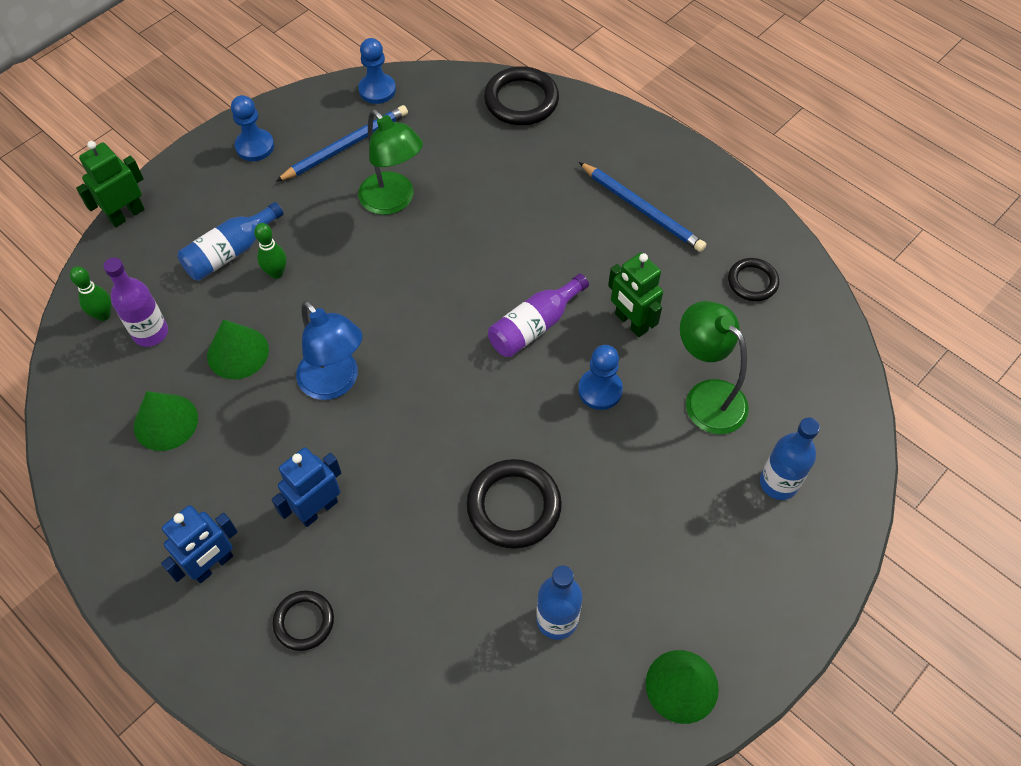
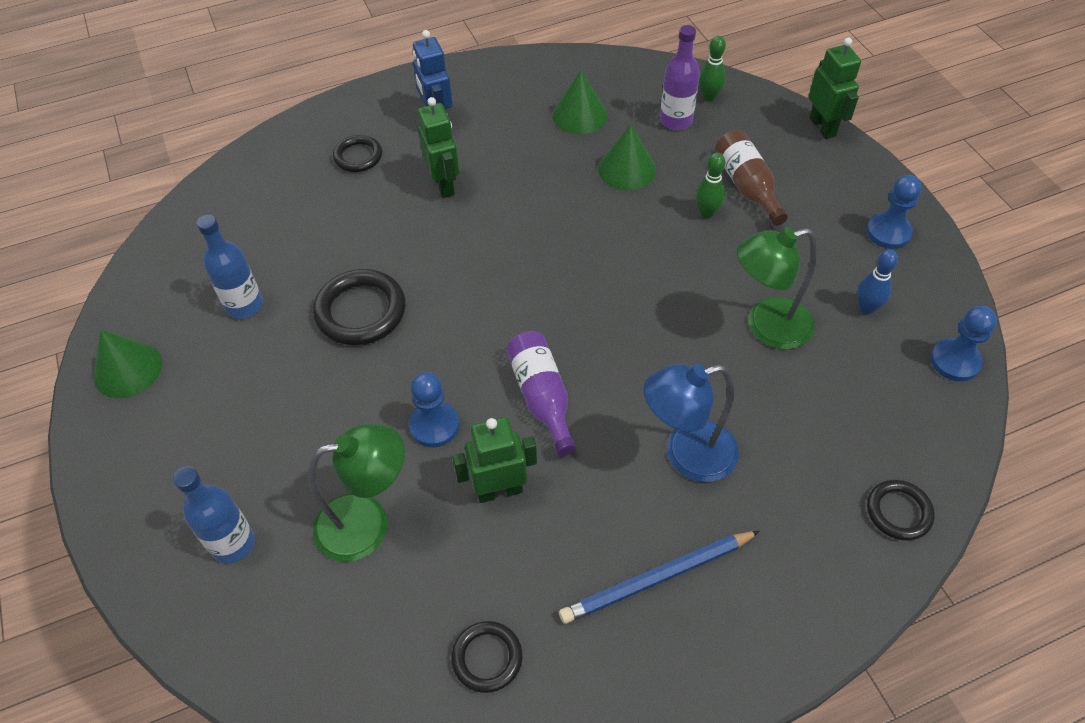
camera: 115 degrees right, 5 degrees down
blue bottle [177,202,284,281] -> brown bottle [715,130,788,226]
blue robot [272,448,341,527] -> green robot [418,97,459,198]
blue pencil [276,105,408,181] -> blue bowling pin [857,249,898,314]
blue lamp [296,300,362,400] -> blue lamp moved to [644,364,739,482]
black ring [484,66,559,125] -> black ring [867,480,935,541], size x0.61

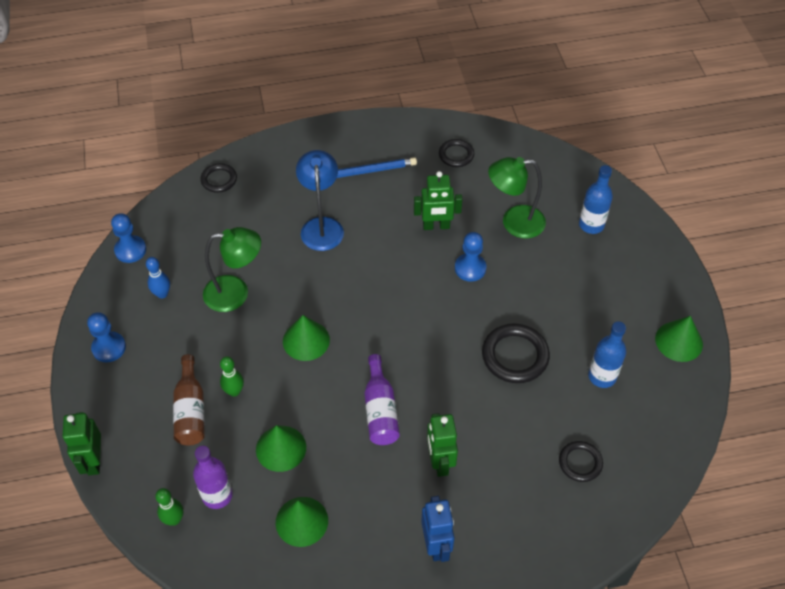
camera: 170 degrees left, 0 degrees up
black ring [333,135,382,172] -> black ring moved to [559,441,603,482]
purple bottle [506,331,576,456] -> purple bottle moved to [364,354,400,445]
blue lamp [644,364,739,482] -> blue lamp turned 90 degrees counterclockwise [296,150,344,251]
none -> green cone [283,315,330,361]

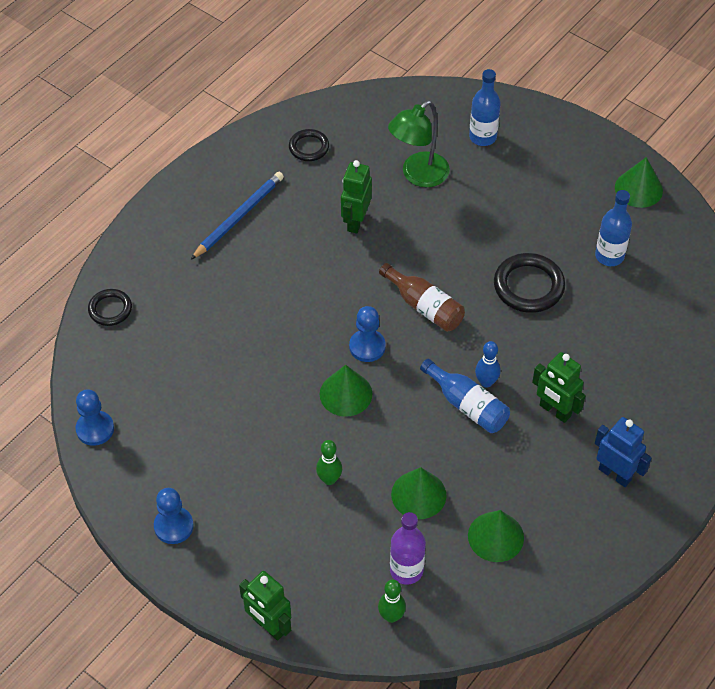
camera: 40 degrees left, 0 degrees up
blue bowling pin [146,257,170,299] -> blue bowling pin moved to [475,341,500,388]
brown bottle [173,354,205,445] -> brown bottle moved to [379,263,465,332]
green lamp [203,227,261,312] -> none
blue lamp [296,150,344,251] -> none
purple bottle [364,354,400,445] -> blue bottle [420,359,510,433]
green robot [414,171,462,230] -> green robot turned 150 degrees clockwise [341,160,372,234]
blue pawn [455,232,486,282] -> blue pawn moved to [349,306,386,362]
black ring [559,441,603,482] -> none

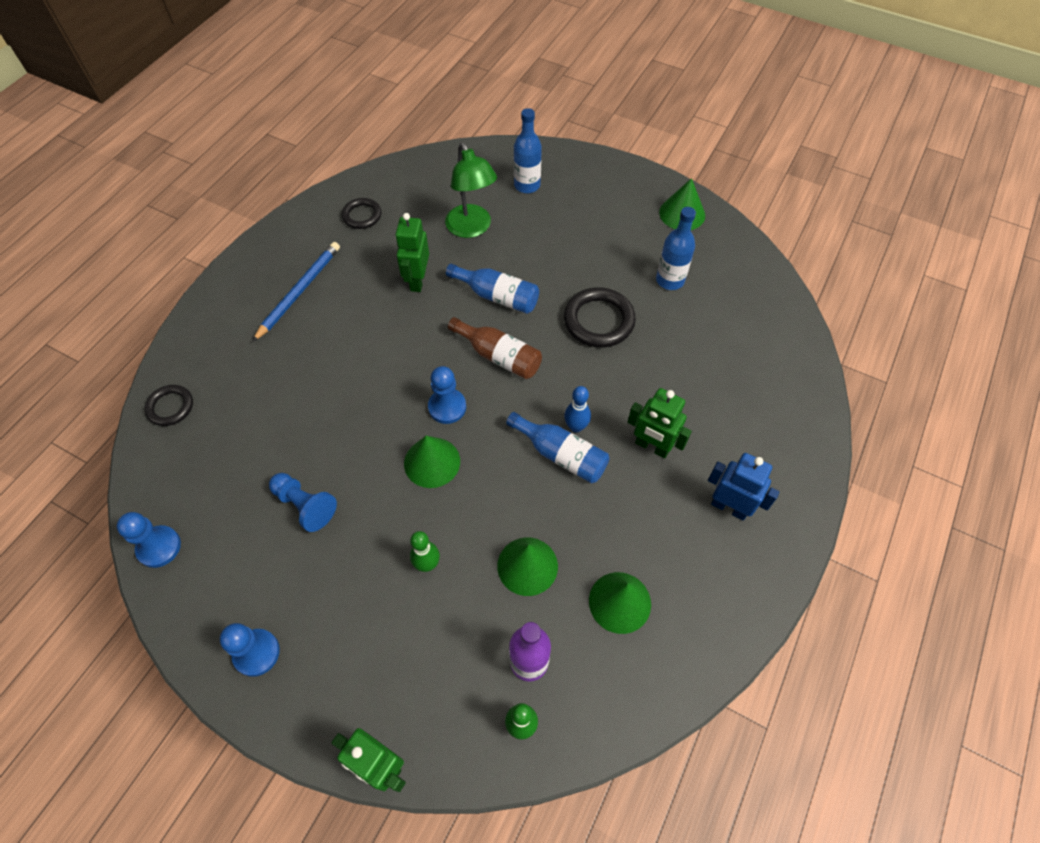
camera: 10 degrees left, 5 degrees up
green lamp [388,101,450,187] -> green lamp turned 60 degrees counterclockwise [445,143,497,238]
none -> blue pawn [269,473,337,532]
none -> blue bottle [446,264,539,314]

